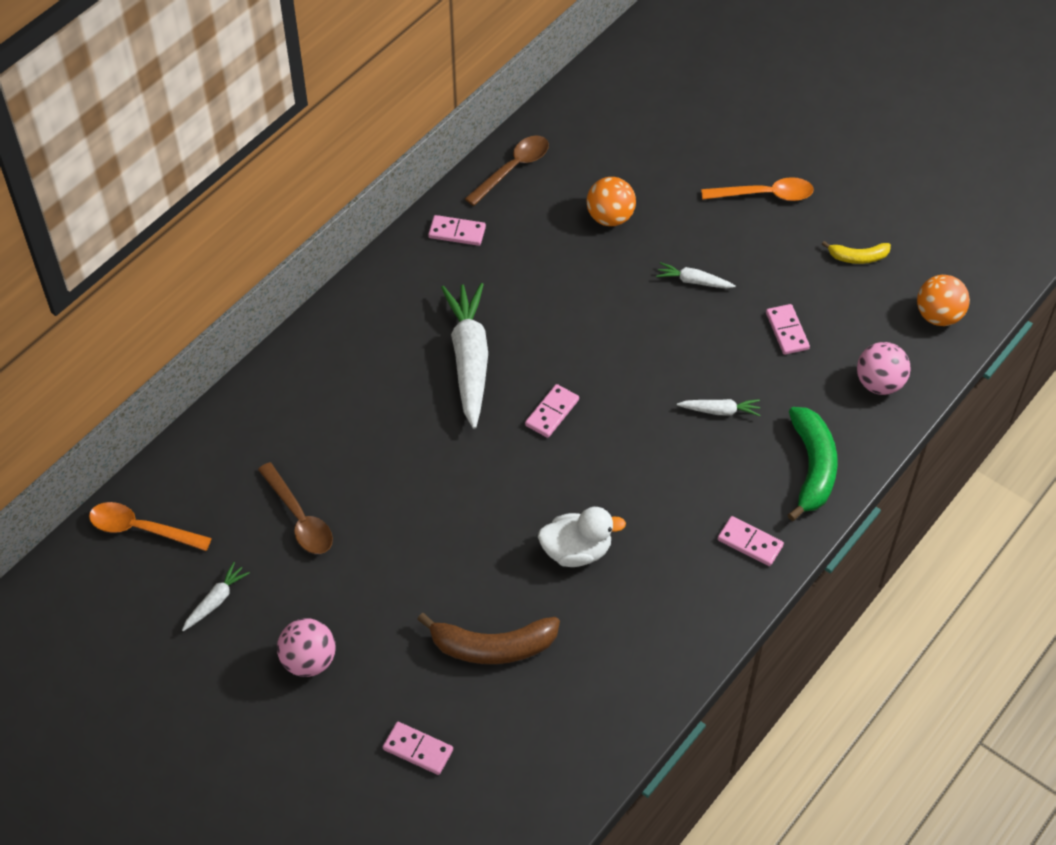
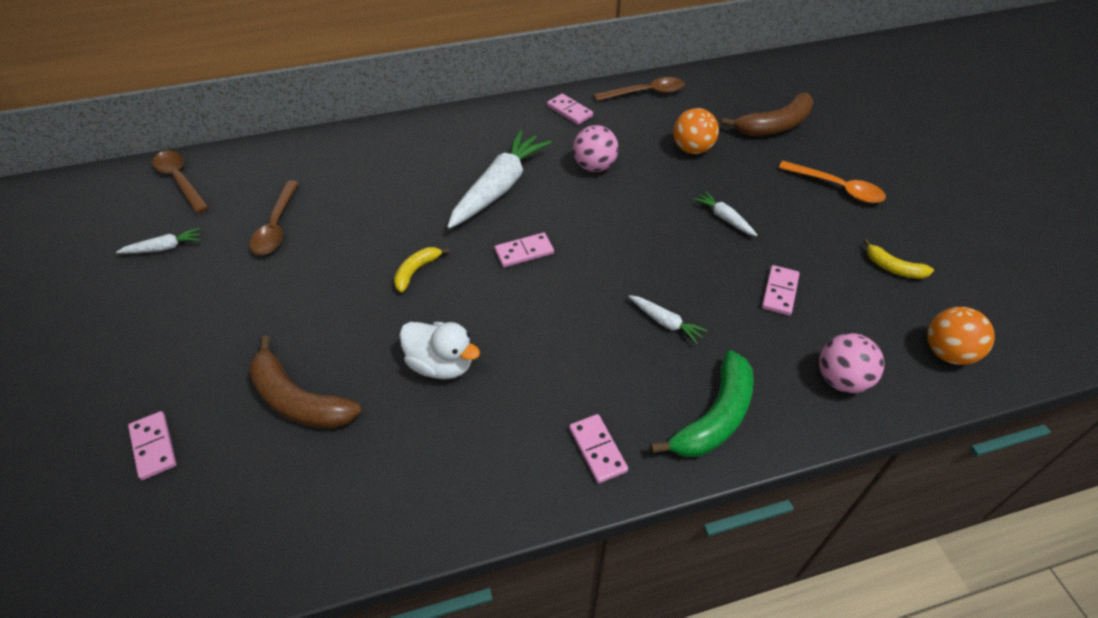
camera: 35 degrees right, 5 degrees down
orange spoon [89,502,212,551] -> brown spoon [152,150,209,213]
pink ball [277,618,336,677] -> pink ball moved to [573,125,619,172]
none -> yellow banana [394,247,450,292]
none -> brown banana [721,93,814,136]

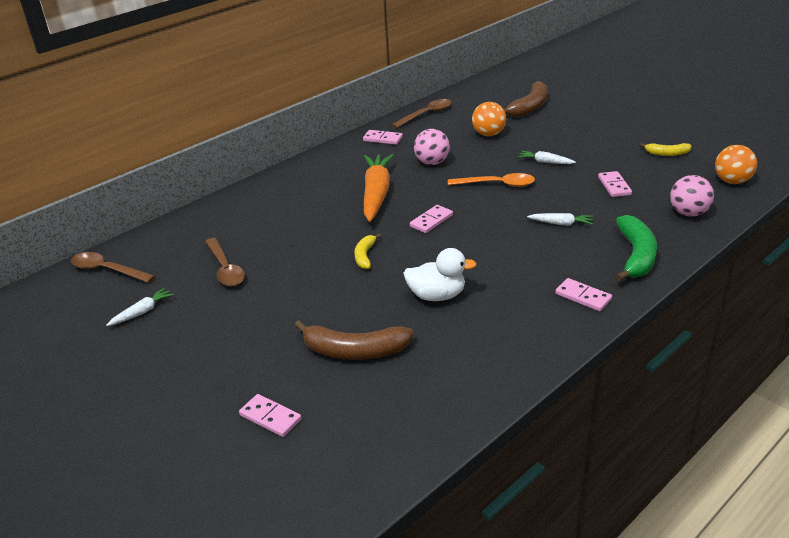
camera: 25 degrees left, 15 degrees down
white carrot [447,130,551,229] -> orange carrot [364,154,394,222]
orange spoon [778,161,886,203] -> orange spoon moved to [448,173,535,187]

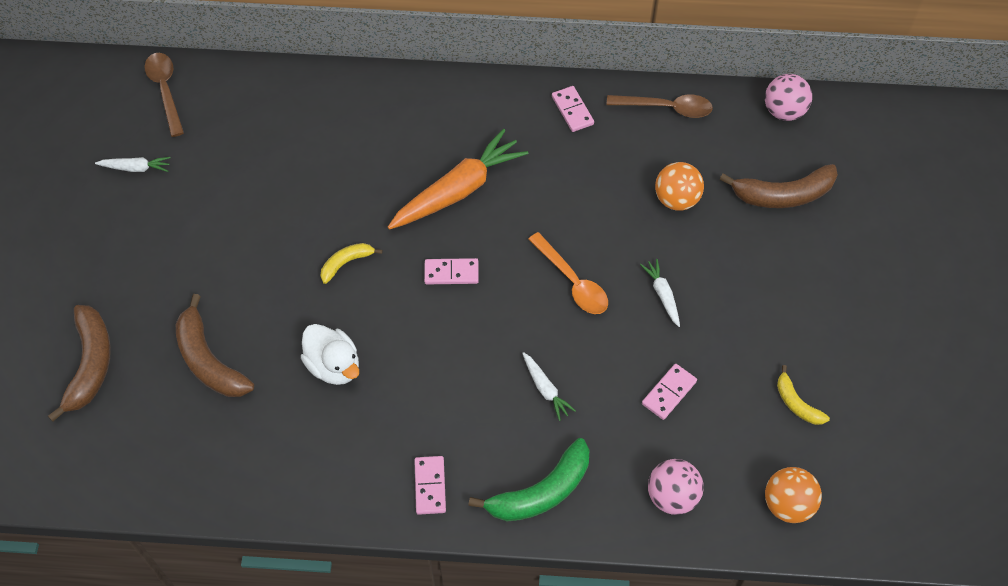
camera: 45 degrees right, 25 degrees up
brown spoon [205,238,245,286] -> none
pink domino [239,394,302,437] -> brown banana [48,305,111,421]
pink ball [414,129,450,165] -> pink ball moved to [765,74,812,121]

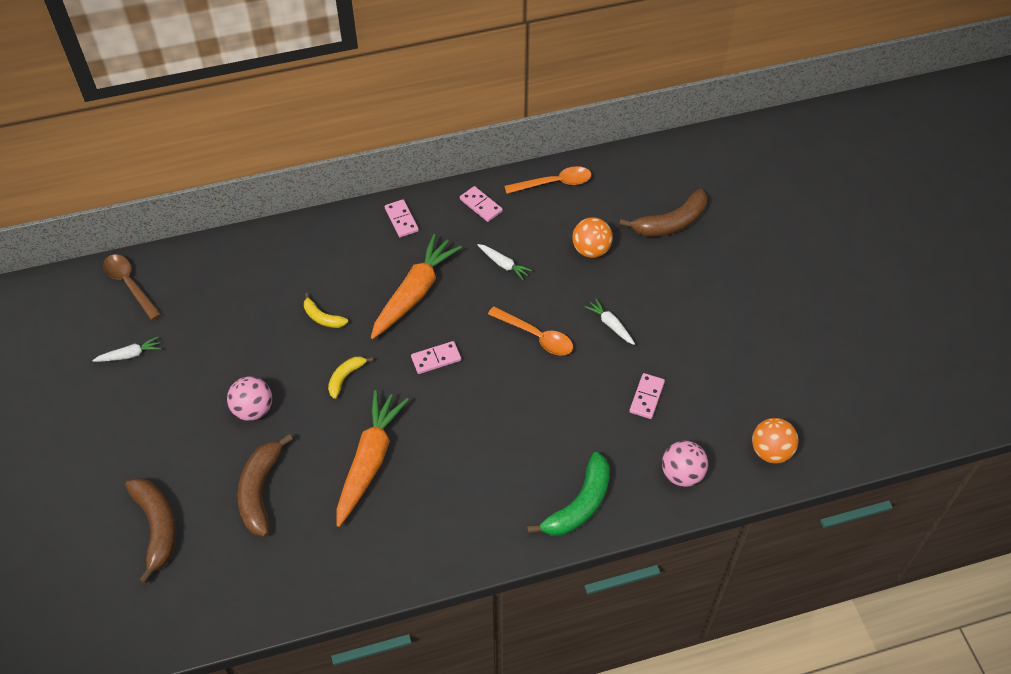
camera: 20 degrees left, 5 degrees down
brown banana [176,294,254,397] -> brown banana turned 60 degrees clockwise [237,434,293,537]
white duck [301,324,359,385] -> orange carrot [336,390,409,527]
pink domino [414,456,446,515] -> pink domino moved to [385,199,419,237]
white carrot [522,352,576,421] -> white carrot moved to [478,244,532,280]
brown spoon [606,94,713,118] -> orange spoon [505,166,591,194]
pink ball [765,74,812,121] -> pink ball moved to [227,376,272,421]
yellow banana [777,365,830,425] -> yellow banana moved to [304,293,348,328]

